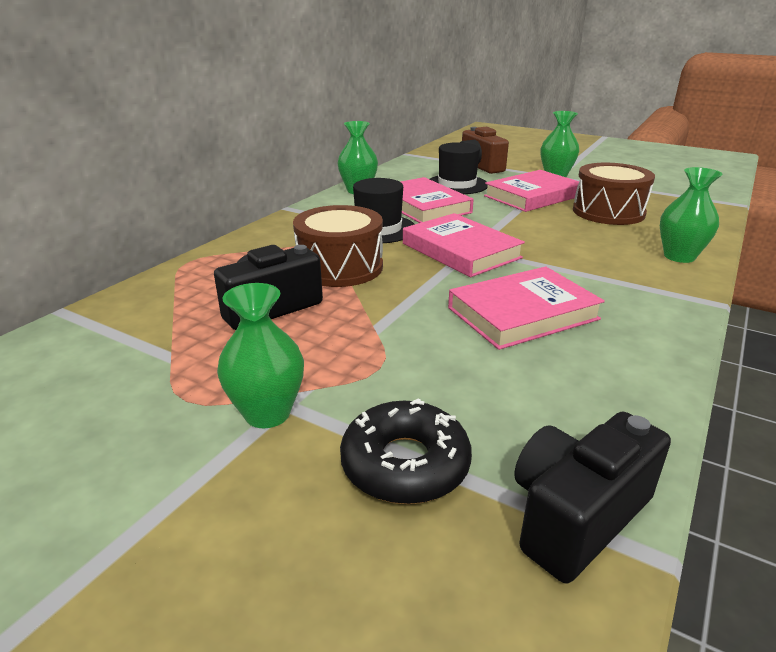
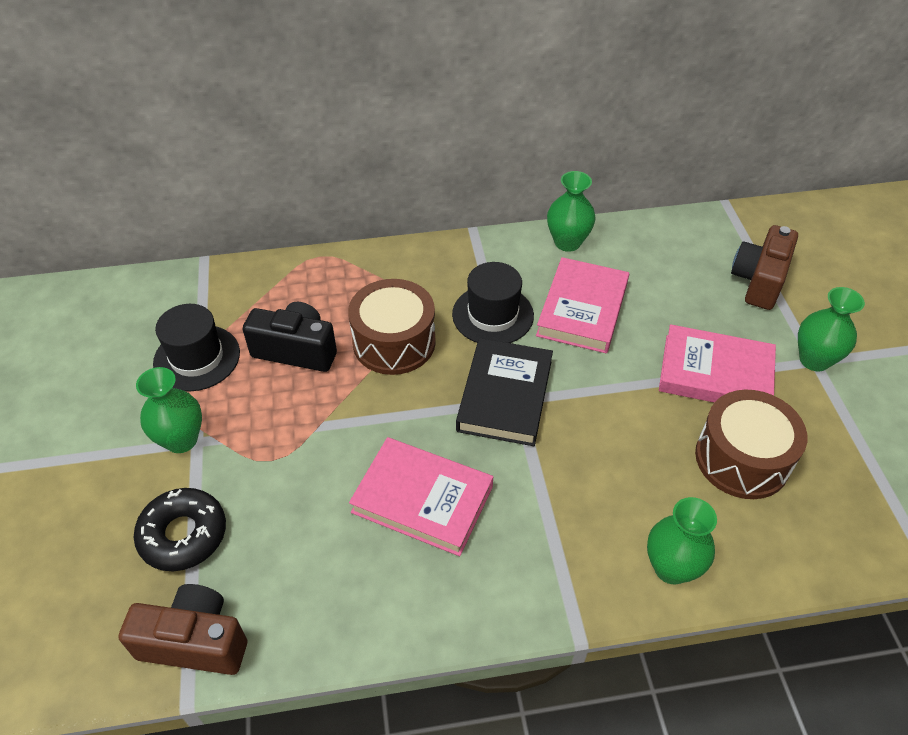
camera: 50 degrees right, 20 degrees up
pink book [403,213,525,277] -> black book [456,338,553,446]
black hat [430,142,488,194] -> black hat moved to [153,304,240,392]
black camera [514,412,671,583] -> brown camera [118,584,247,675]

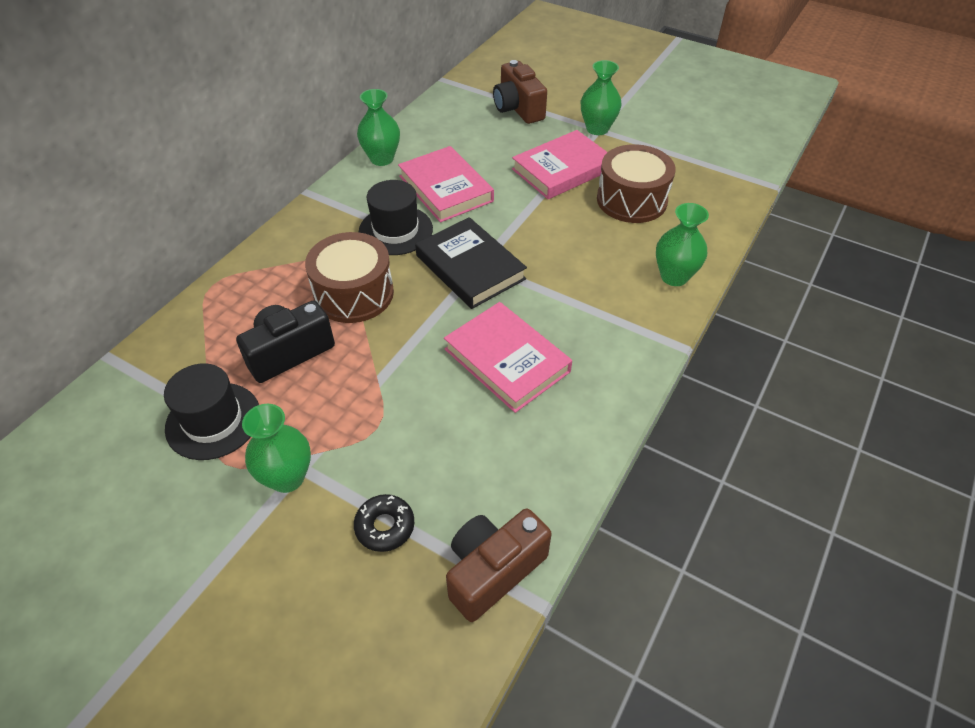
camera: 50 degrees left, 0 degrees up
black donut [134,488,226,571] -> black donut [354,494,414,552], size x0.66
pink book [349,437,493,556] -> pink book turned 75 degrees clockwise [444,302,572,413]

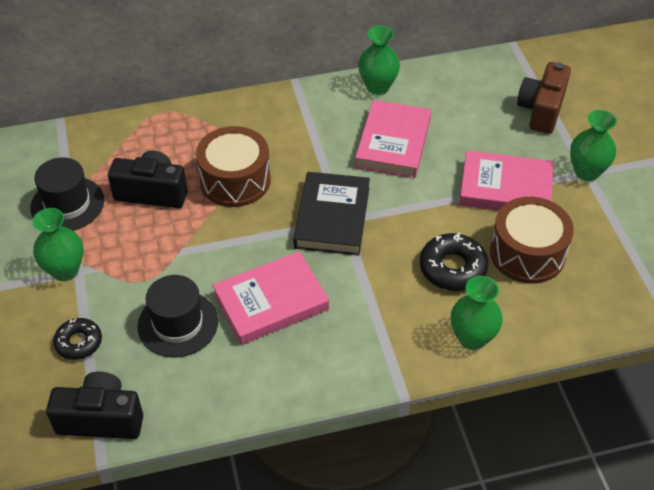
camera: 45 degrees right, 0 degrees up
black hat [359,180,433,255] -> black hat moved to [137,275,218,357]
pink book [444,302,572,413] -> pink book turned 60 degrees clockwise [212,251,329,345]
brown camera [446,508,552,622] -> black camera [46,371,143,439]
none -> black donut [420,232,488,291]

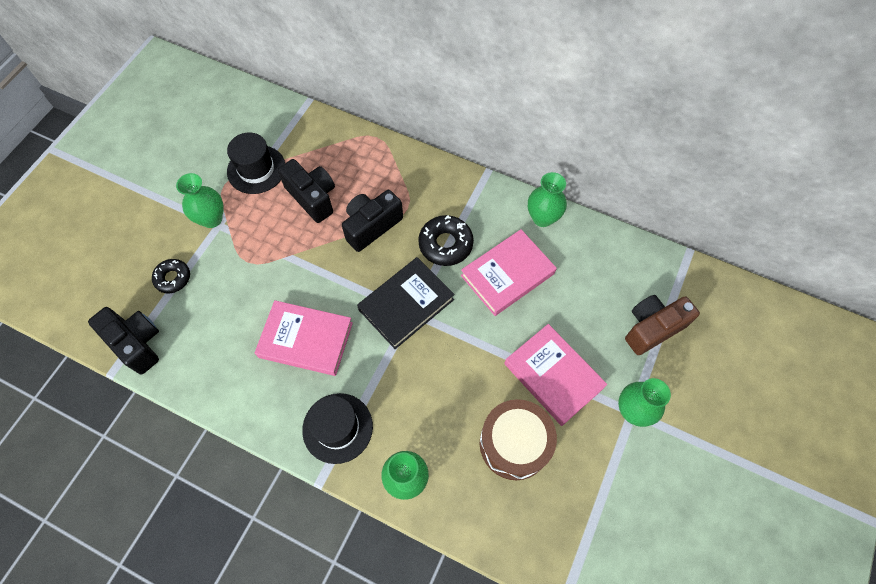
camera: 40 degrees right, 15 degrees up
black hat [137,275,218,357] -> black hat moved to [302,393,373,464]
brown drum [196,126,271,207] -> black camera [342,190,403,252]
black donut [420,232,488,291] -> black donut moved to [418,215,474,266]

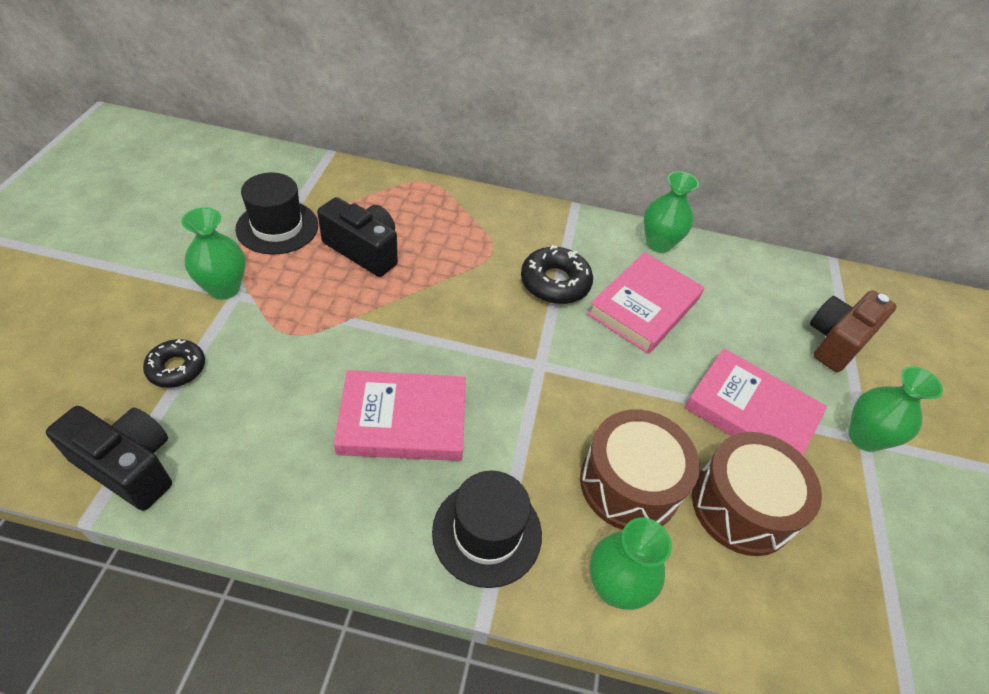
camera: 20 degrees left, 15 degrees down
black camera [342,190,403,252] -> none
black book [357,257,455,349] -> none
none -> brown drum [580,409,700,530]

